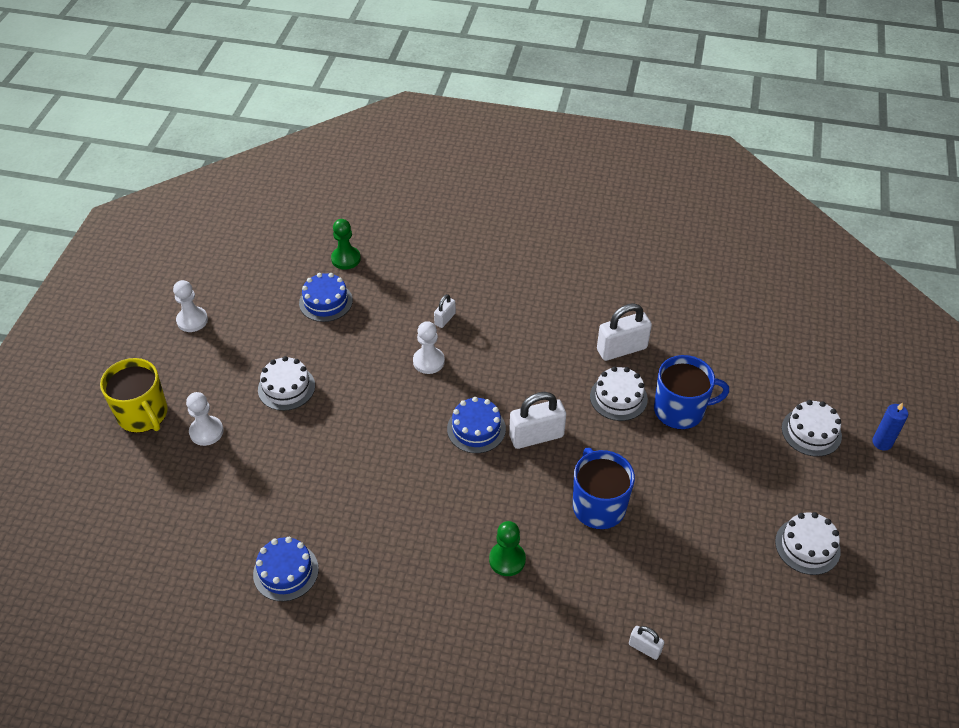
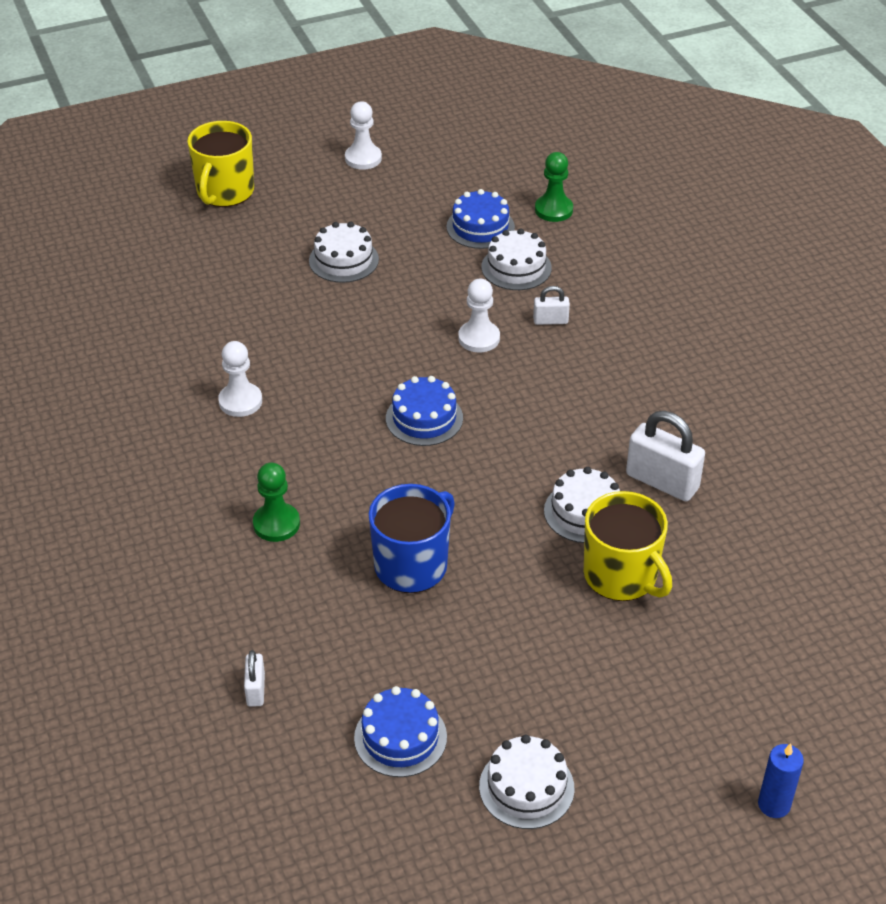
camera: 55 degrees right, 5 degrees down
white pawn [186,392,224,446] -> white pawn moved to [218,341,262,417]
blue cake [253,537,319,602] -> blue cake moved to [354,686,447,777]
white padlock [509,392,566,449] -> none
blue mug [654,355,729,430] -> yellow mug [584,491,672,601]
white cake [782,400,842,457] -> white cake moved to [481,229,552,290]

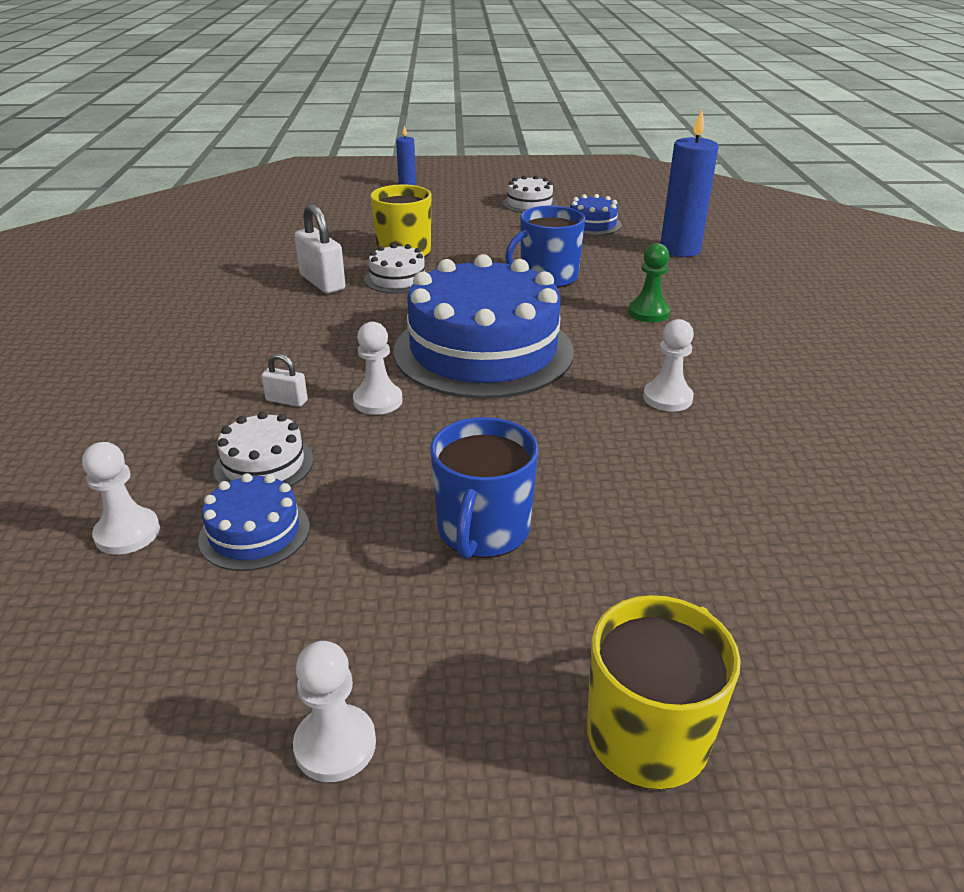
camera: 160 degrees left, 10 degrees down
white padlock [244,650,265,707] -> blue candle [660,110,719,257]
white cake [309,222,379,283] -> blue mug [430,417,539,559]
blue cake [386,376,463,446] -> blue cake [394,254,574,399], size x2.29
green pawn [535,152,573,222] -> white pawn [82,442,160,555]

